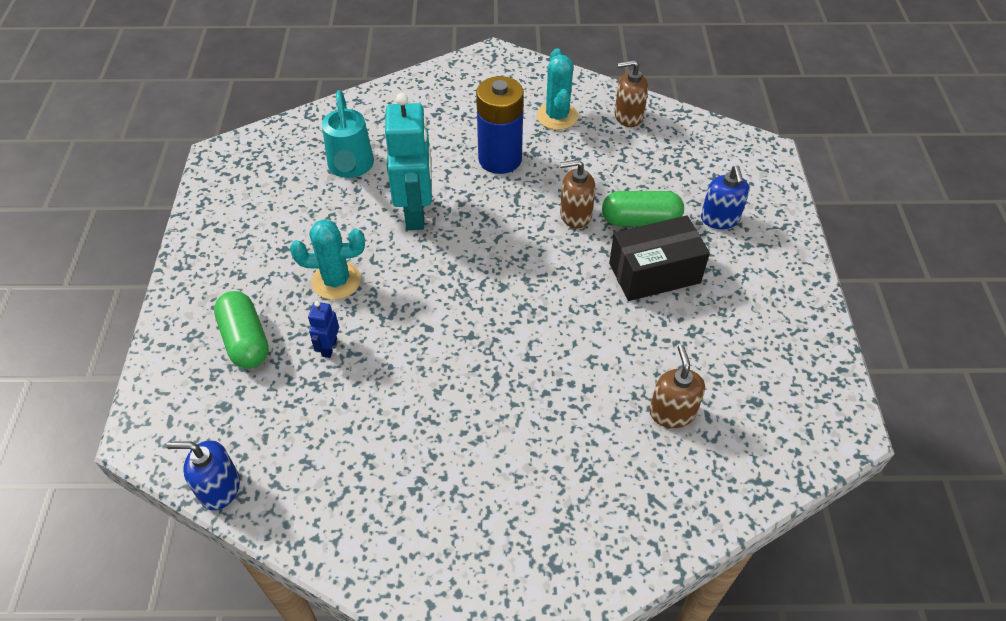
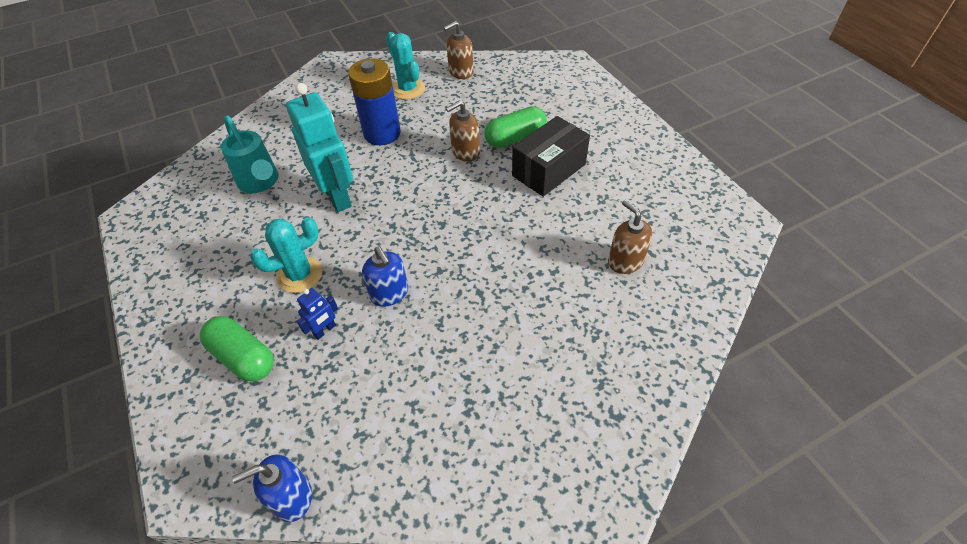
camera: 25 degrees left, 0 degrees up
blue robot [308,301,339,358] -> blue robot turned 120 degrees counterclockwise [297,288,338,340]
blue soap dispenser [701,166,749,229] -> blue soap dispenser moved to [362,247,408,307]

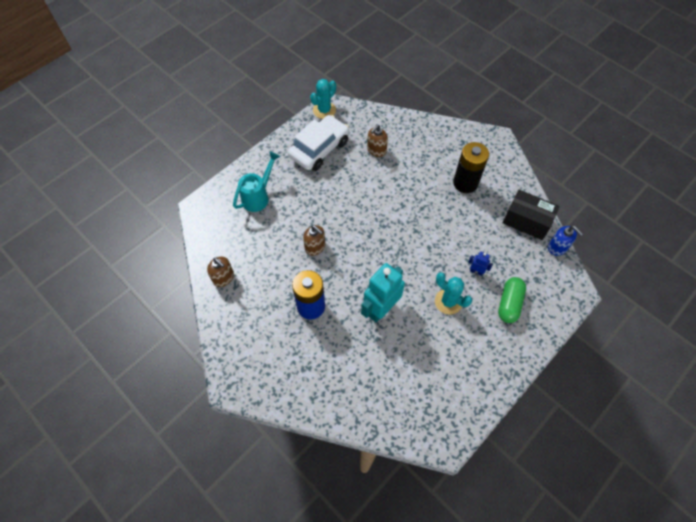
camera: 110 degrees left, 10 degrees up
turquoise watering can [221,115,279,193] -> turquoise watering can moved to [233,151,280,212]
blue soap dispenser [362,247,408,307] -> none
turquoise cactus [386,32,425,100] -> turquoise cactus moved to [310,79,336,119]
green capsule [484,106,547,148] -> none
black box [512,116,590,197] -> black box moved to [503,190,559,240]
none -> white car [288,115,349,171]
none -> black battery [453,142,489,193]

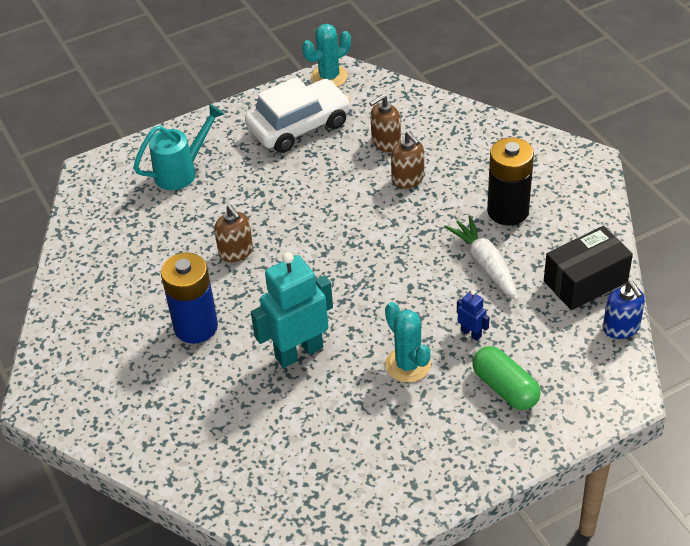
camera: 20 degrees right, 15 degrees down
brown soap dispenser [207,257,234,287] -> brown soap dispenser moved to [391,131,424,188]
green capsule [498,277,526,323] -> green capsule turned 75 degrees counterclockwise [472,346,540,410]
black box [503,190,559,240] -> black box turned 75 degrees counterclockwise [544,226,633,310]
none -> white carrot [444,215,518,300]

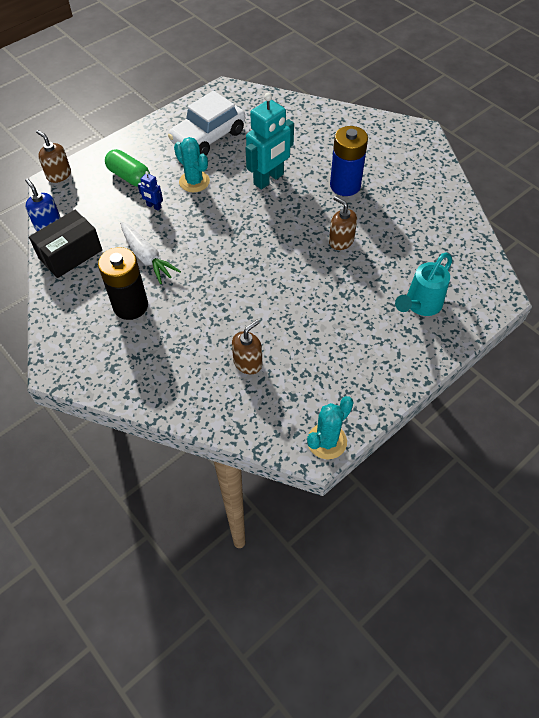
camera: 165 degrees right, 10 degrees up
white car [245,77,351,153] -> white car moved to [168,91,245,155]
brown soap dispenser [391,131,424,188] -> brown soap dispenser moved to [36,130,71,183]

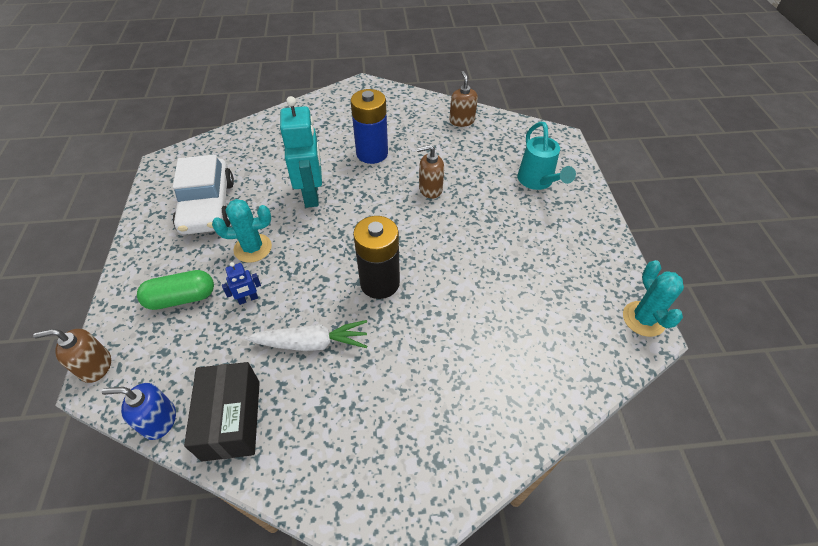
camera: 55 degrees left, 5 degrees down
black battery [98,247,148,320] -> black battery moved to [353,216,400,299]
brown soap dispenser [232,320,262,374] -> brown soap dispenser moved to [449,71,478,127]

